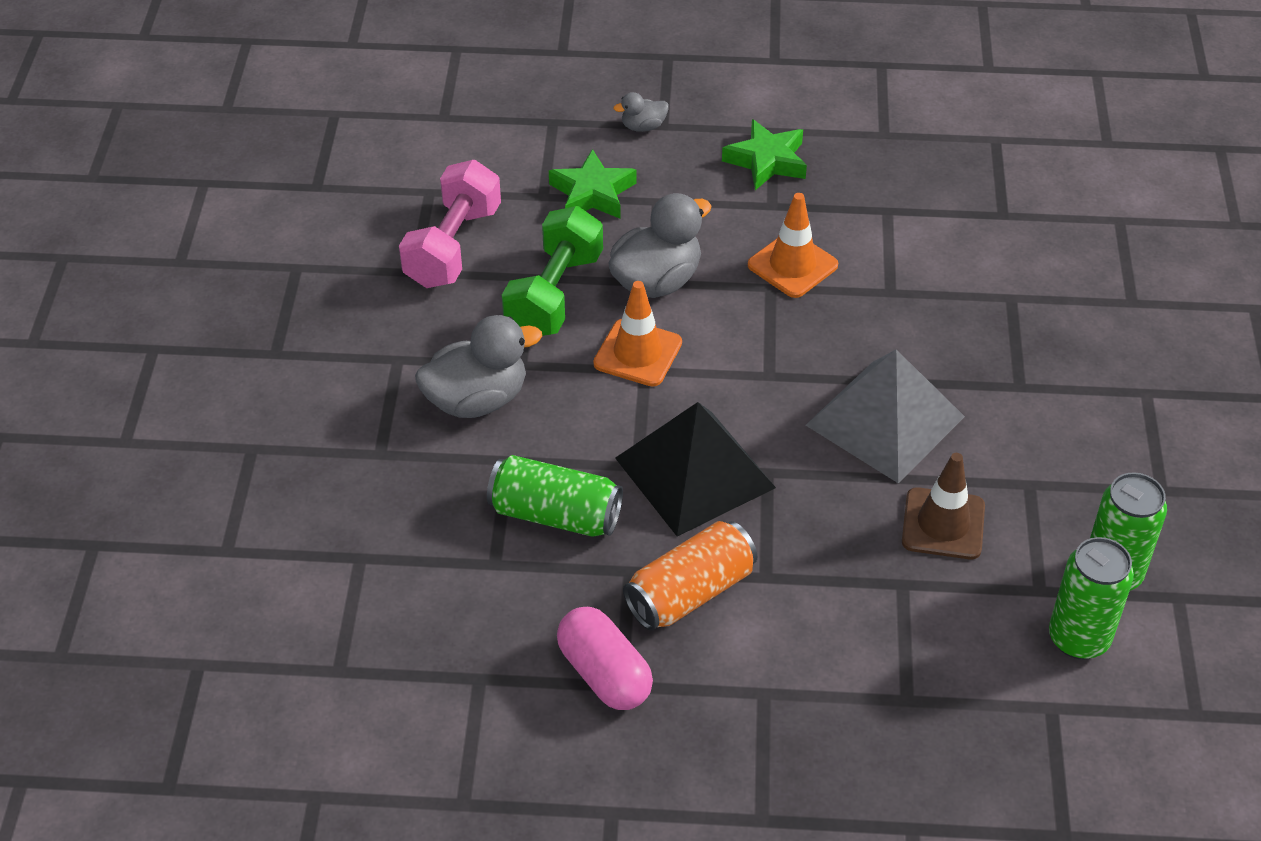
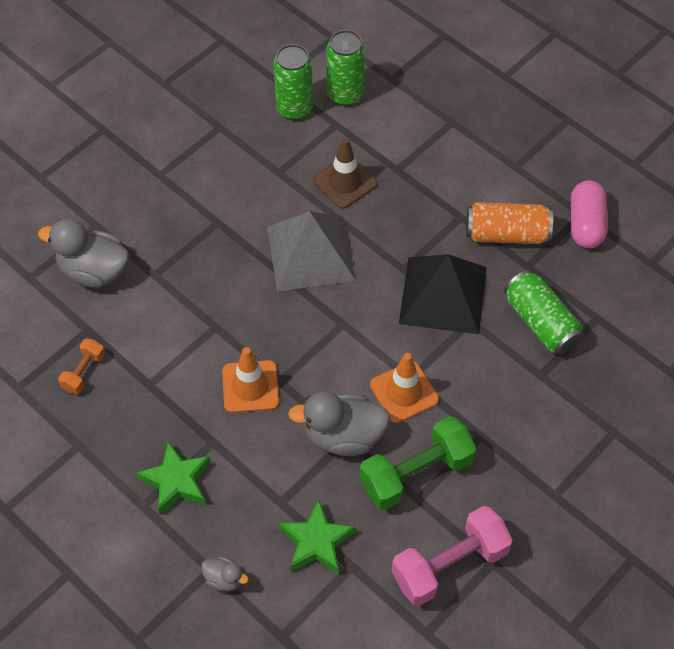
camera: 140 degrees left, 10 degrees up
grey duck [415,315,542,418] -> grey duck moved to [38,218,130,288]
none -> orange dumbbell [58,339,105,394]

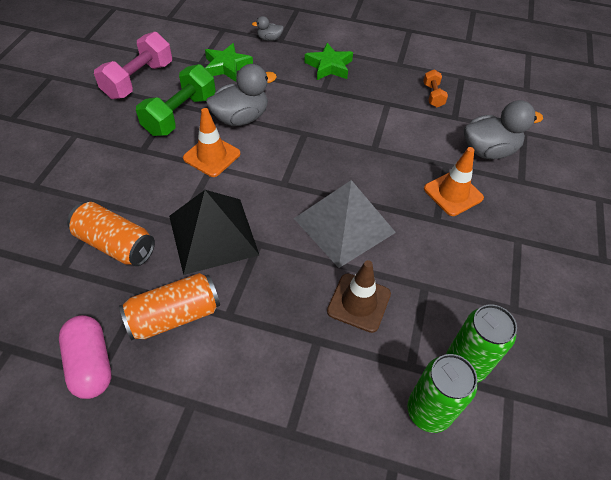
camera: 150 degrees right, 5 degrees down
orange traffic cone [222,347,279,413] -> orange traffic cone moved to [424,147,484,216]
green can [504,270,584,355] -> orange can [67,202,155,266]

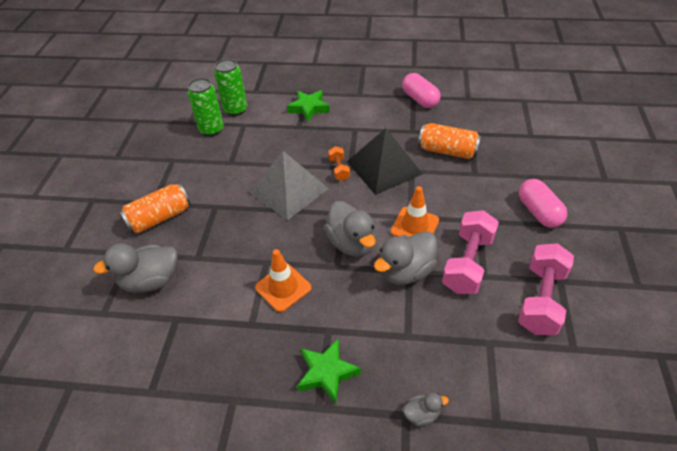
camera: 175 degrees right, 5 degrees down
orange can [119,273,220,340] -> orange can moved to [120,183,191,233]
green dumbbell [136,64,216,136] -> pink dumbbell [442,210,499,294]
green star [205,43,253,82] -> green star moved to [287,90,330,122]
brown traffic cone [327,260,391,333] -> none
orange dumbbell [423,70,448,108] -> orange dumbbell moved to [328,146,350,181]
orange traffic cone [424,147,484,216] -> orange traffic cone moved to [255,249,312,312]
none -> grey duck [324,201,376,257]
none -> pink capsule [519,179,568,228]

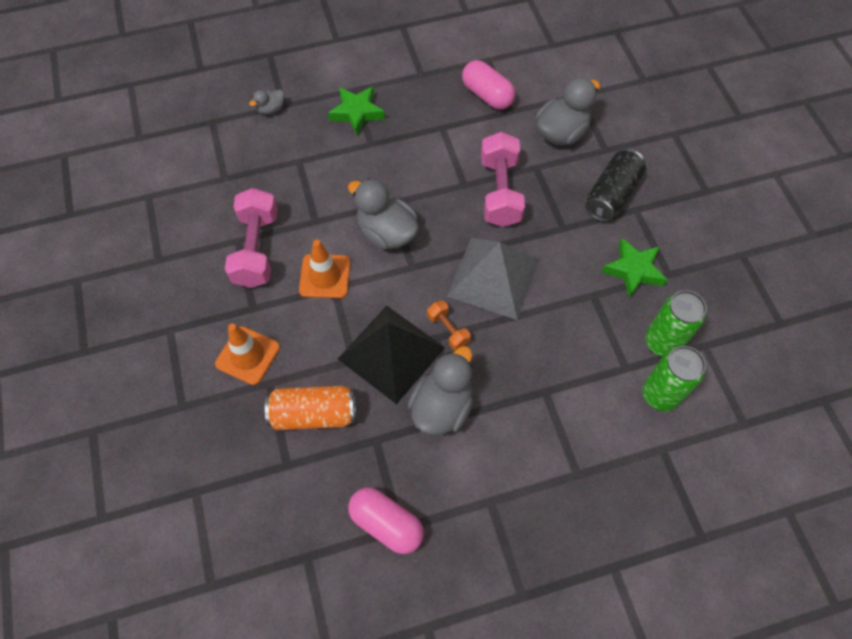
camera: 155 degrees right, 15 degrees up
orange can [120,183,191,233] -> black can [585,149,646,222]
orange traffic cone [255,249,312,312] -> orange traffic cone moved to [215,323,280,385]
green star [287,90,330,122] -> green star moved to [602,238,667,298]
grey duck [374,231,438,285] -> grey duck moved to [408,346,473,435]
pink dumbbell [518,243,574,335] -> pink dumbbell moved to [481,132,525,227]
pink capsule [519,179,568,228] -> pink capsule moved to [462,60,515,110]

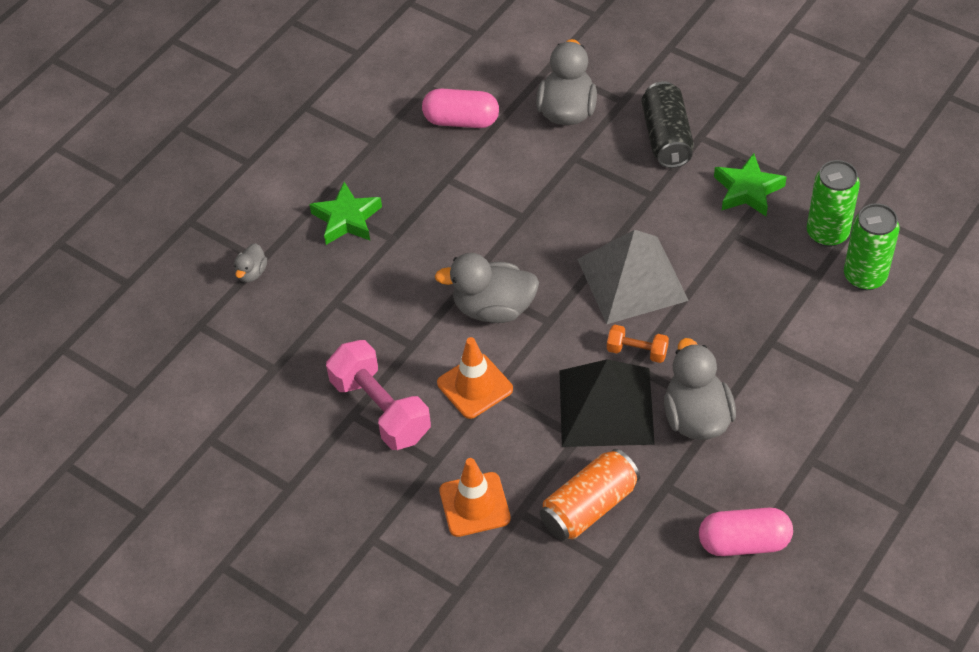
camera: 35 degrees left, 10 degrees down
pink dumbbell [481,132,525,227] -> none

